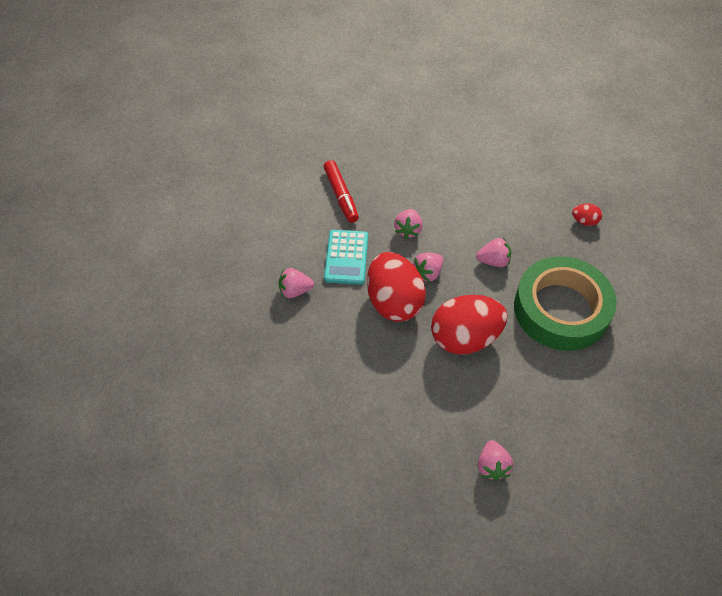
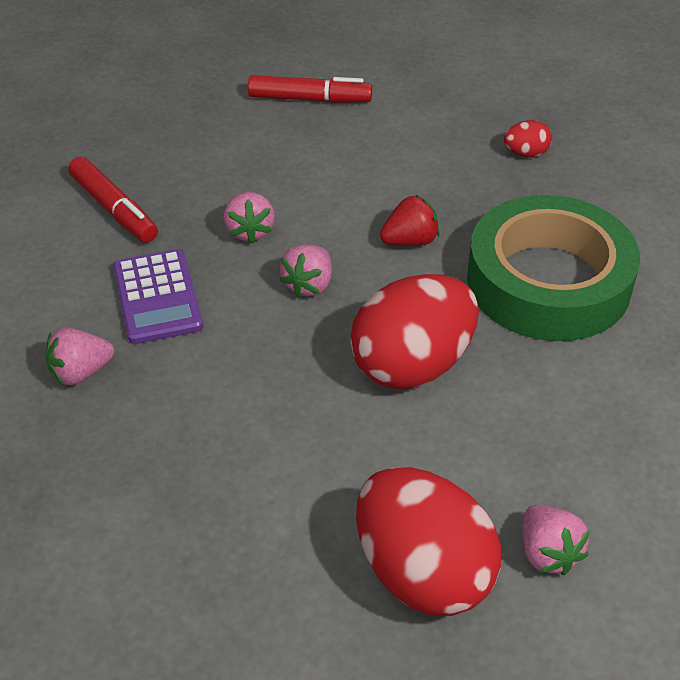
camera: 20 degrees left, 10 degrees down
turquoise calculator [324,230,368,285] -> purple calculator [113,249,203,344]
red egg [367,252,426,322] -> red egg moved to [356,467,501,616]
pink strawberry [476,238,511,267] -> red strawberry [380,195,440,246]
none -> red marker [248,75,372,103]

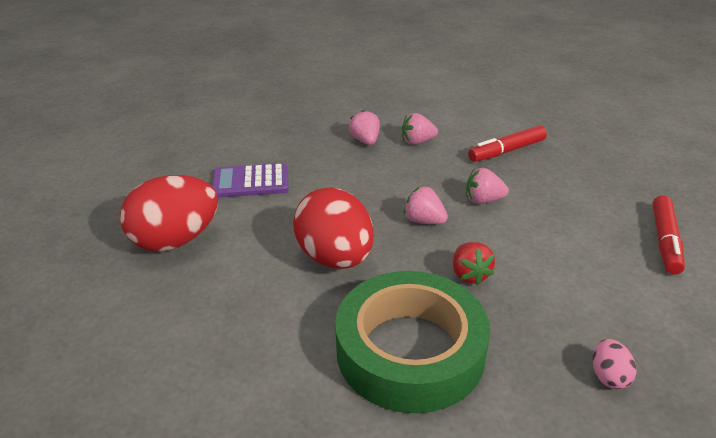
camera: 100 degrees right, 10 degrees down
purple calculator [113,249,203,344] -> purple calculator moved to [212,163,289,198]
red egg [504,120,552,157] -> pink egg [593,339,636,389]
pink strawberry [523,505,589,575] -> pink strawberry moved to [402,113,438,145]

